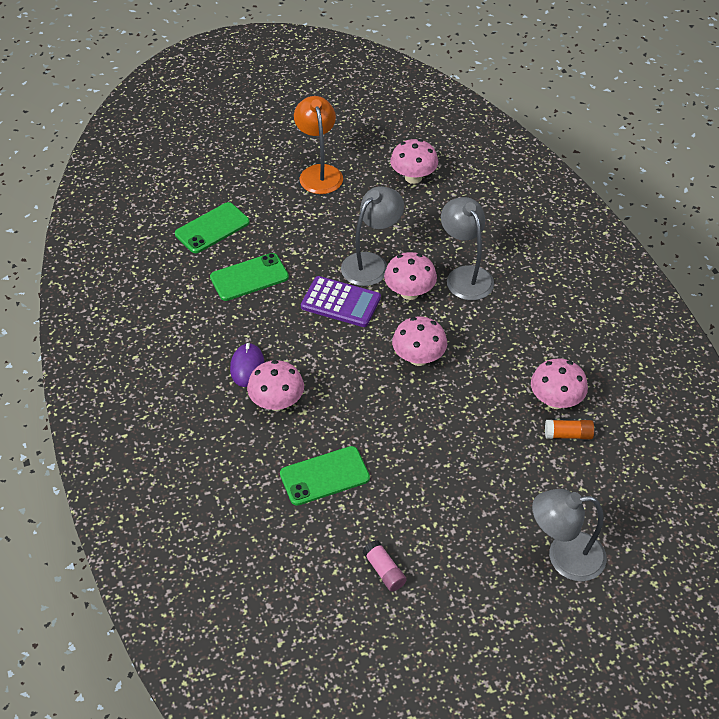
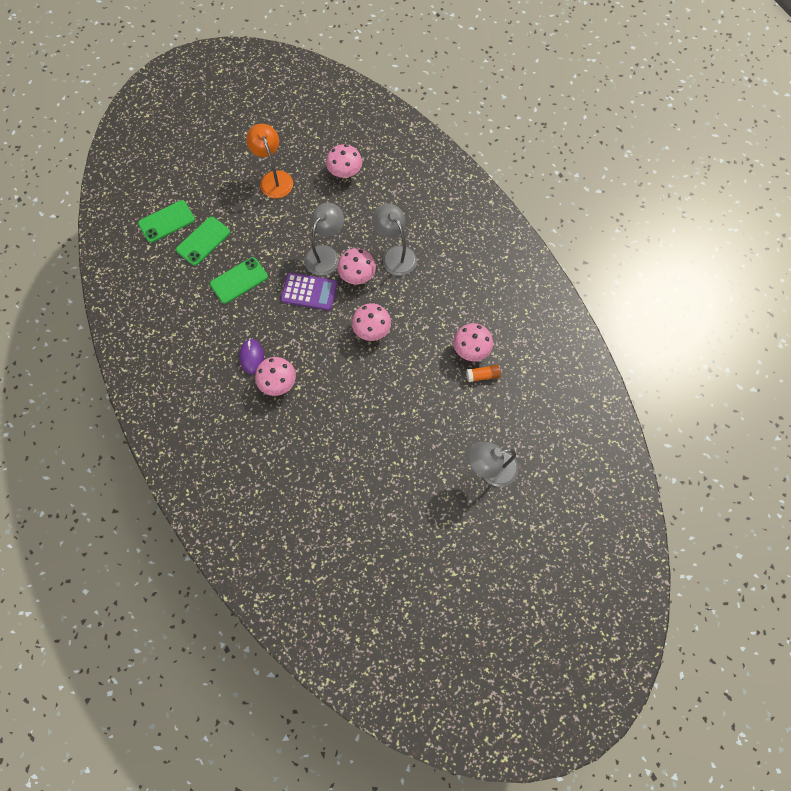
camera: 10 degrees left, 20 degrees up
green phone [280,446,370,506] -> green phone moved to [138,200,195,243]
pink glue stick [362,540,407,592] -> none

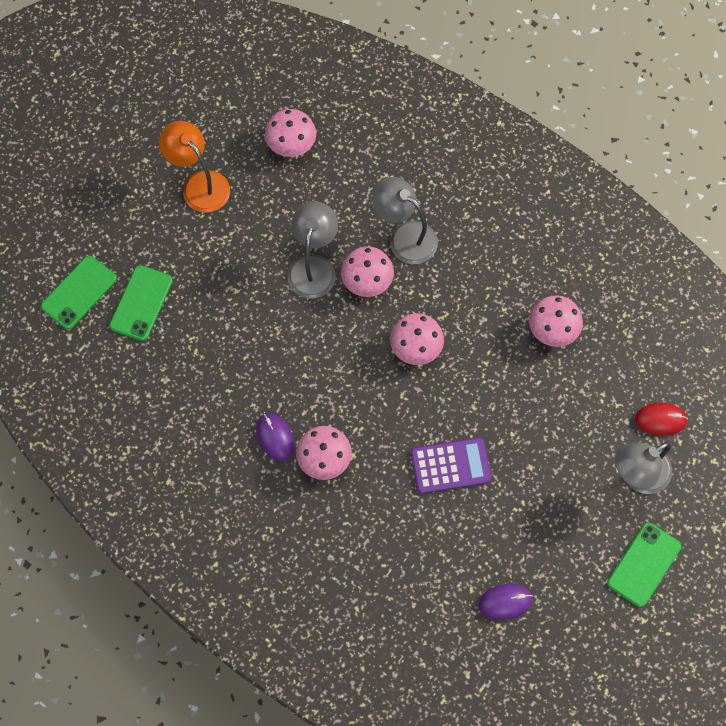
camera: 20 degrees left, 0 degrees up
green phone [210,257,268,304] -> green phone moved to [607,523,681,607]
purple calculator [281,273,337,310] -> purple calculator moved to [411,437,491,494]
orange glue stick [466,365,501,382] -> none
none -> purple mouse [479,584,533,620]
none -> red mouse [635,403,688,436]

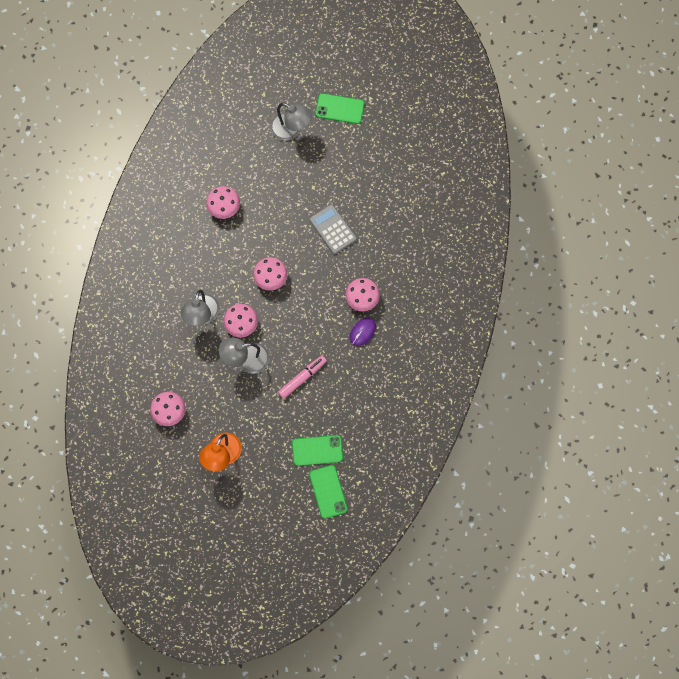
camera: 115 degrees left, 5 degrees up
green phone [41,256,117,329] -> green phone turned 60 degrees clockwise [309,465,348,519]
purple calculator [411,437,491,494] -> grey calculator [309,204,357,255]
purple mouse [479,584,533,620] -> none
red mouse [635,403,688,436] -> none
none -> pink marker [278,355,327,399]

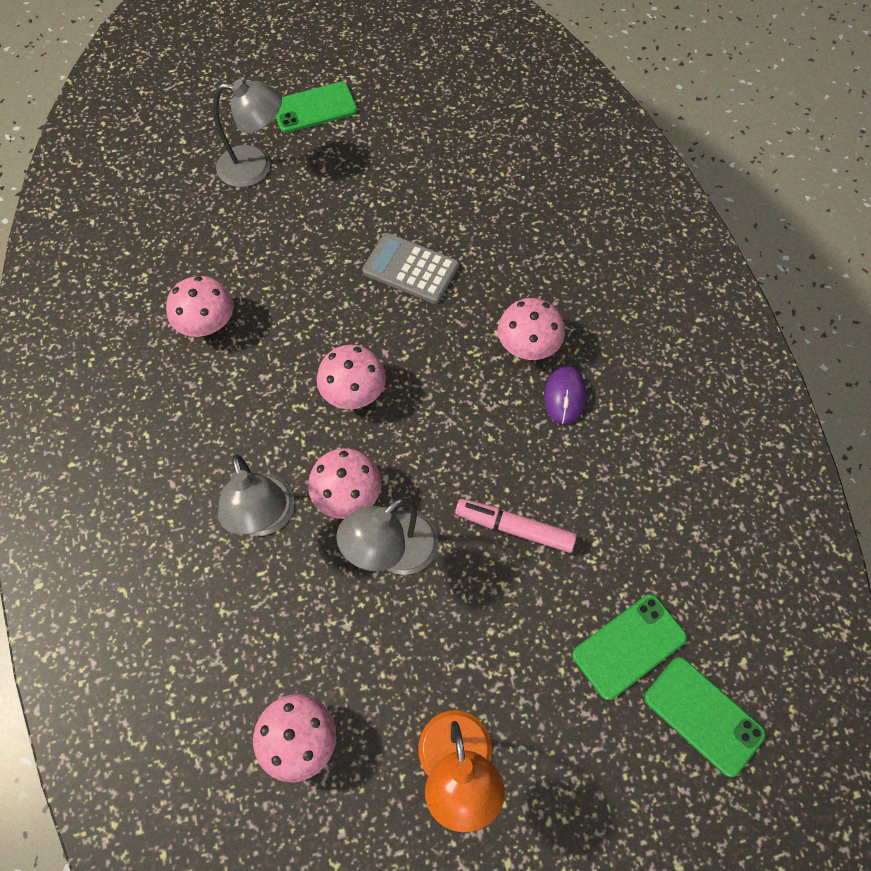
camera: 30 degrees left, 10 degrees down
pink marker [278,355,327,399] -> pink marker turned 90 degrees counterclockwise [455,499,577,553]

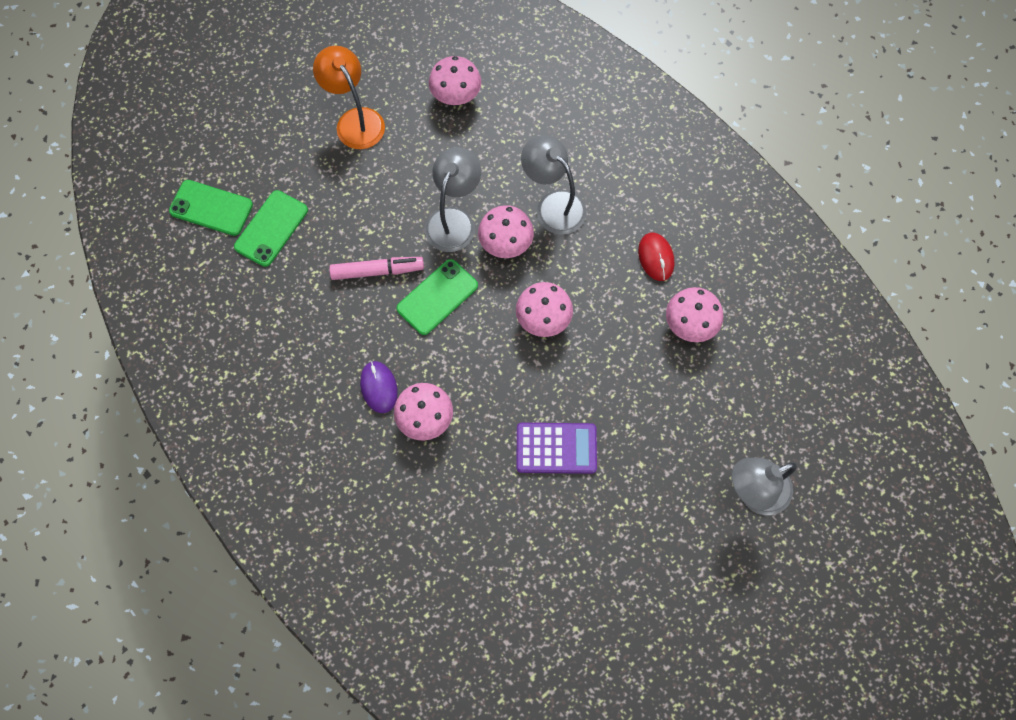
camera: 155 degrees right, 5 degrees up
green phone [275,82,357,133] -> green phone moved to [397,259,478,335]
grey calculator [362,233,459,304] -> purple calculator [516,423,597,474]
none -> red mouse [638,233,674,281]

